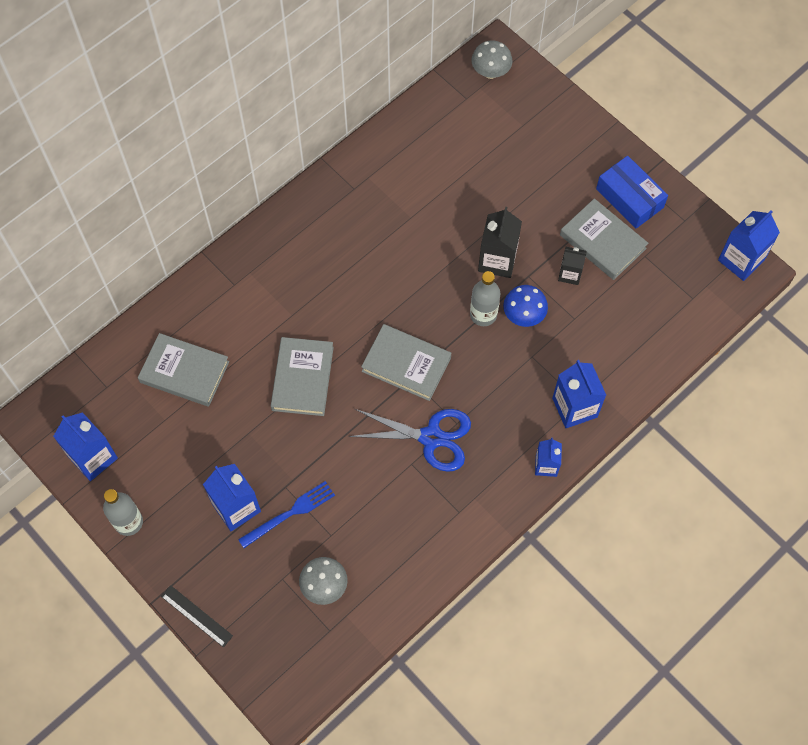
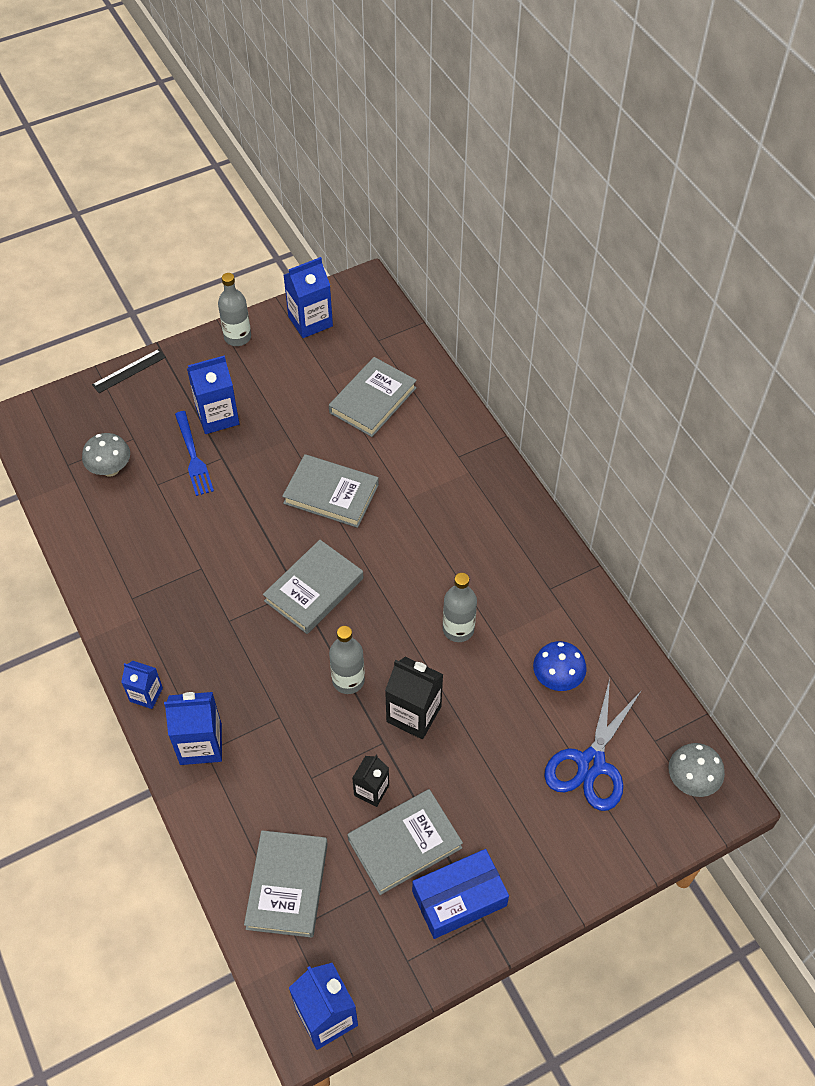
camera: 105 degrees right, 10 degrees down
blue scissors [349,409,471,472] -> blue scissors moved to [544,679,642,811]
blue mushroom [503,285,548,327] -> blue mushroom moved to [533,641,587,691]
none -> grey book [244,830,328,938]
none -> grey bottle [443,573,477,642]

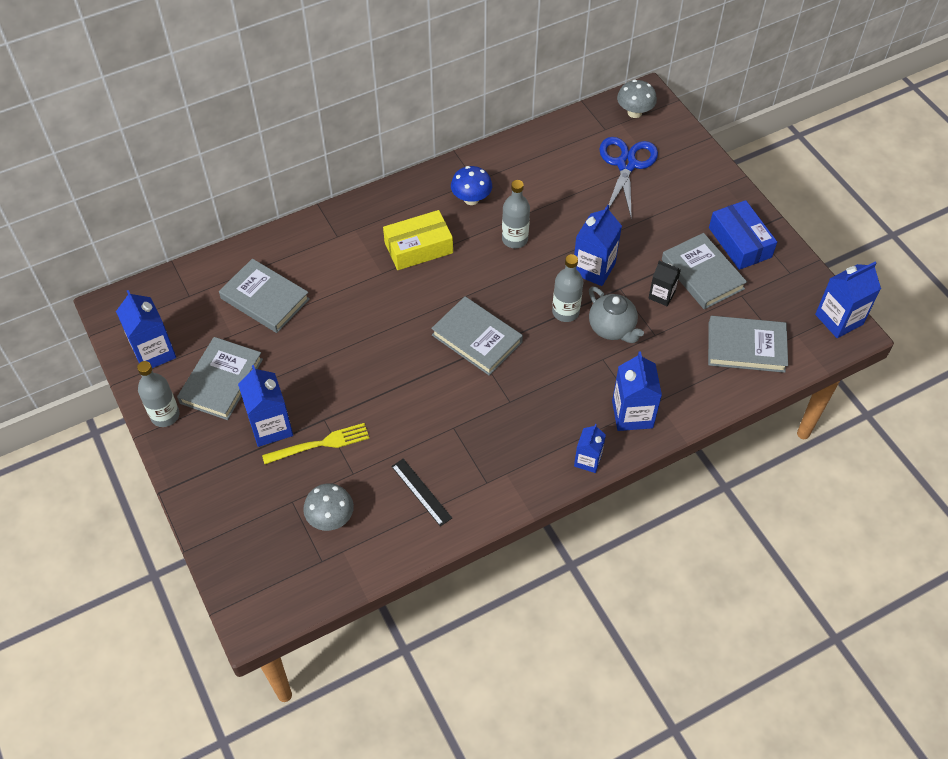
camera: 90 degrees left, 0 degrees up
black ruler [92,349,166,393] -> black ruler moved to [391,459,452,526]
blue fork [175,411,214,496] -> yellow fork [262,423,369,464]
grey book [282,454,379,528] -> grey book moved to [177,337,263,420]
black carton [385,657,443,739] -> blue carton [574,205,622,286]
blue mushroom [533,641,587,691] -> blue mushroom moved to [451,166,492,205]
blue scissors [544,679,642,811] -> blue scissors turned 105 degrees counterclockwise [599,137,658,220]
none -> yellow box [383,210,453,270]
none -> grey teapot [589,286,644,343]

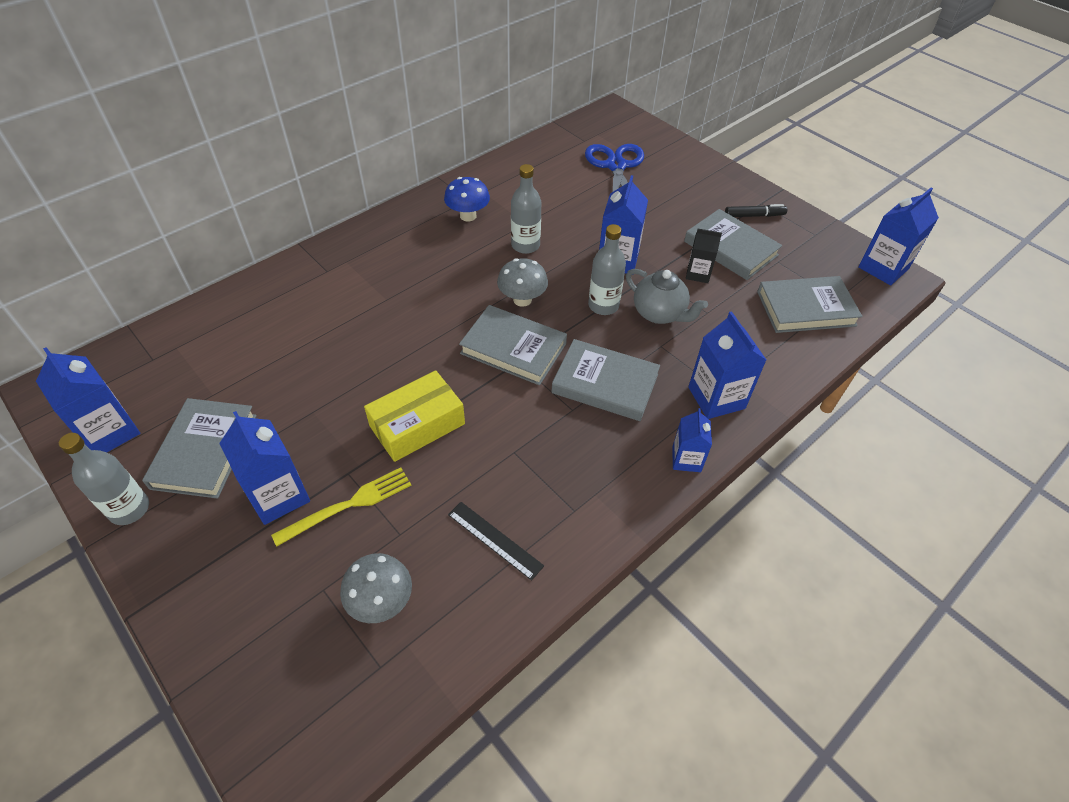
camera: 15 degrees left, 5 degrees down
grey book [219,259,310,333] -> grey book moved to [551,339,660,421]
yellow box [383,210,453,270] -> yellow box moved to [364,371,465,462]
grey mushroom [617,80,657,118] -> grey mushroom moved to [497,258,548,307]
blue box [709,200,777,270] -> black marker [725,204,787,217]

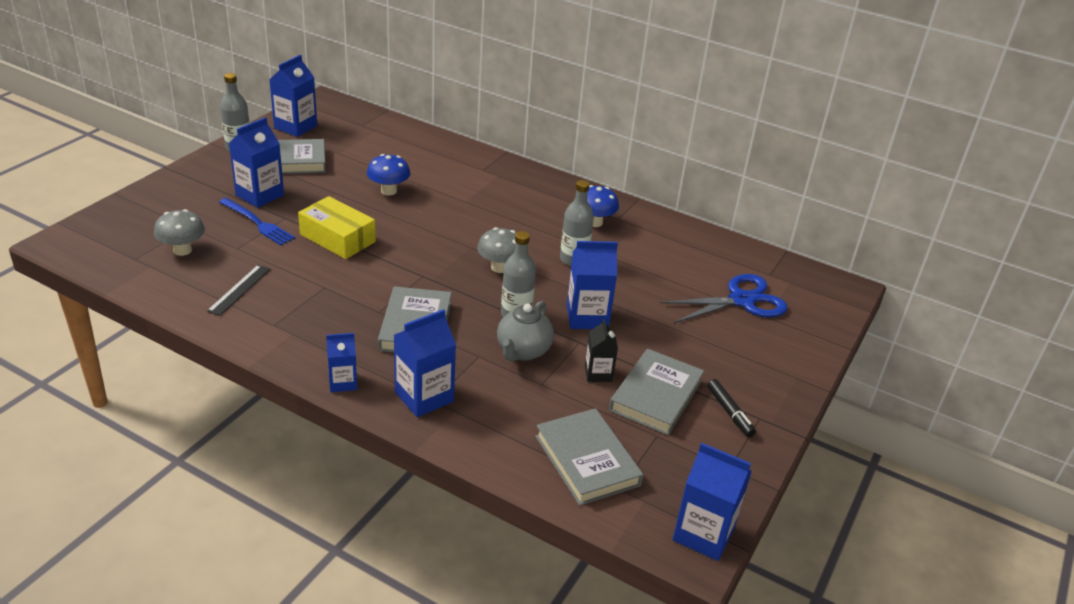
camera: 70 degrees right, 15 degrees down
yellow fork [271,467,411,546] -> blue fork [219,198,295,245]
grey book [459,305,567,385] -> none
none -> blue mushroom [367,154,410,195]

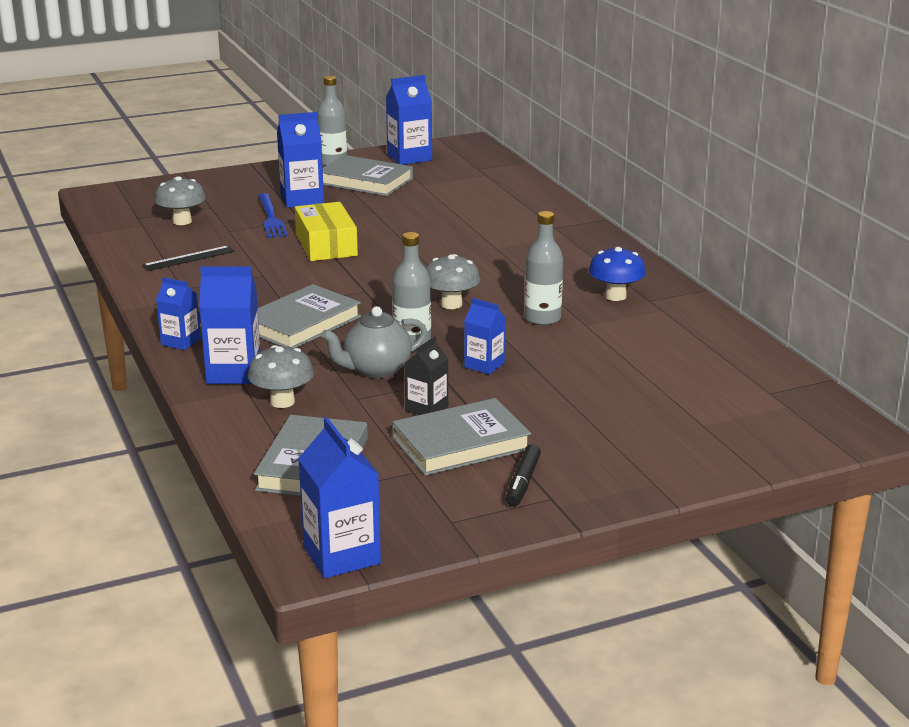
camera: 40 degrees right, 10 degrees down
blue mushroom [367,154,410,195] -> none
blue carton [567,241,618,329] -> blue carton [464,298,506,374], size x0.62
blue scissors [660,274,788,323] -> none
none -> grey mushroom [248,345,314,408]

